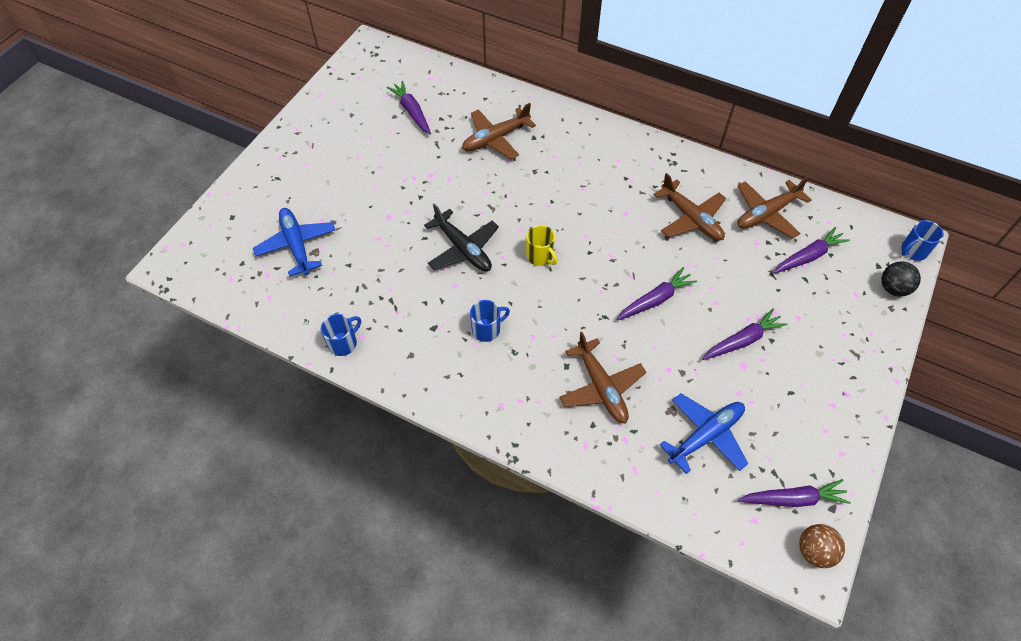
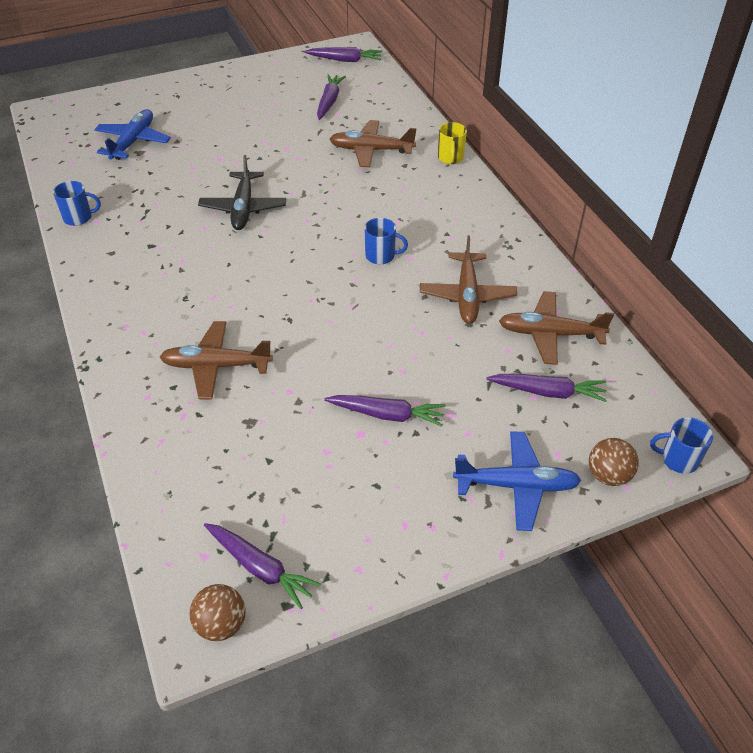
camera: 40 degrees right, 10 degrees down
blue mug [470,300,510,342] -> blue mug moved to [364,218,408,264]
yellow mug [526,225,557,266] -> yellow mug moved to [438,122,467,164]
brown plane [559,332,646,423] -> brown plane turned 75 degrees clockwise [160,321,273,399]
purple carrot [617,267,697,320] -> purple carrot moved to [304,47,382,62]
blue plane [659,394,748,474] -> blue plane moved to [453,431,582,531]
black ball [881,261,921,297] -> brown ball [589,438,639,486]

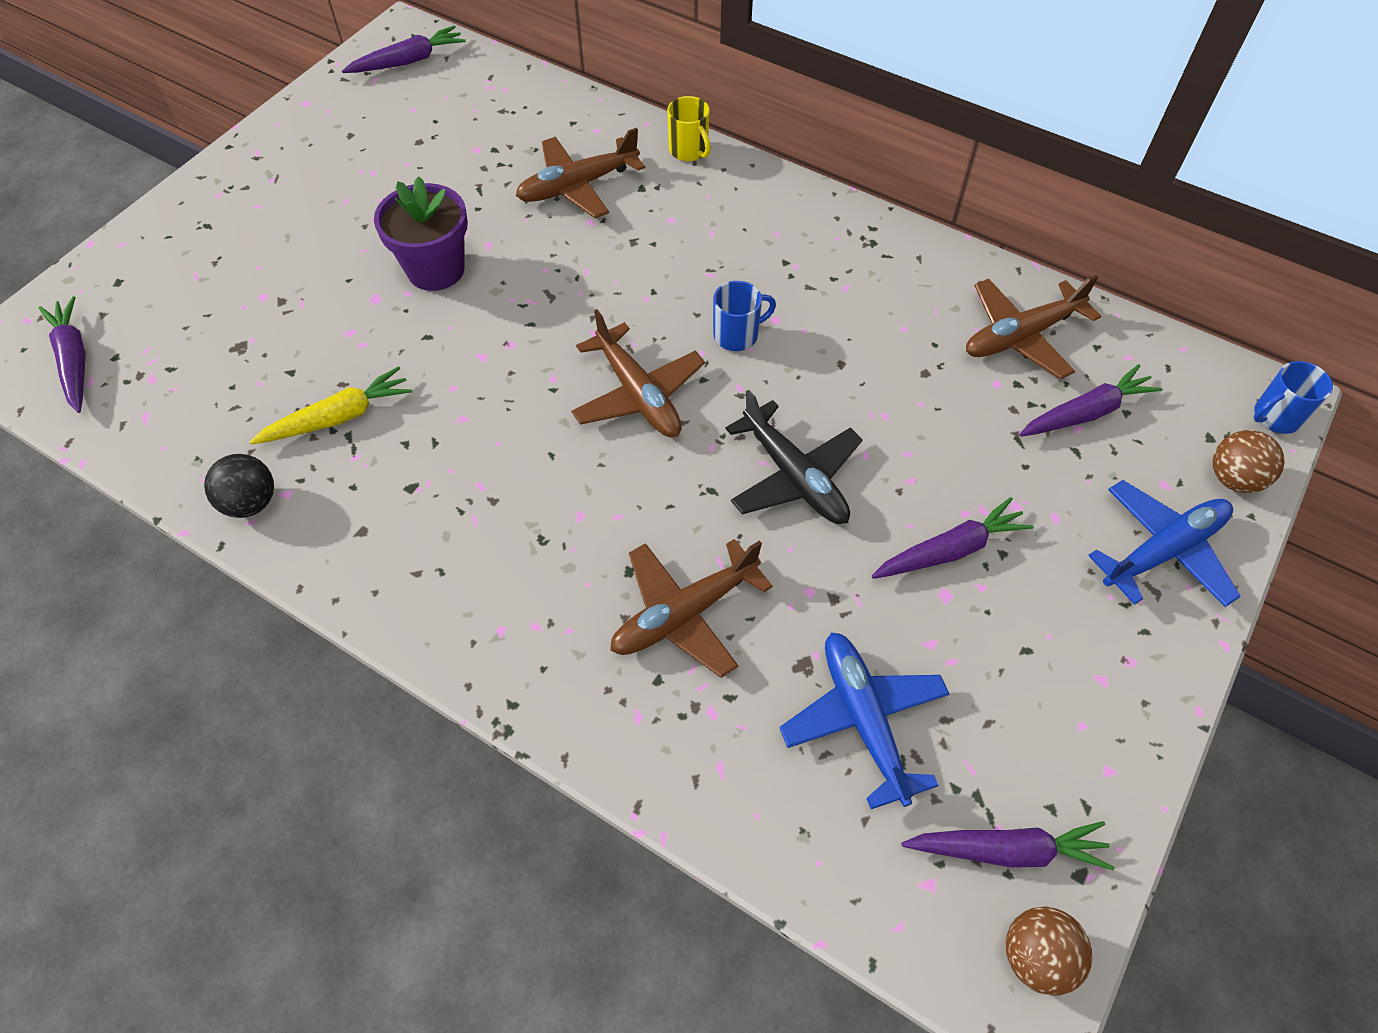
camera: 35 degrees left, 10 degrees up
blue mug [53,181,101,226] -> black ball [204,454,274,518]
blue plane [94,109,171,160] -> blue plane moved to [780,632,950,809]
black plane [198,155,286,230] -> black plane moved to [725,390,863,524]
purple carrot [317,74,346,120] -> purple carrot moved to [39,296,86,413]
brown plane [420,235,517,324] -> brown plane moved to [571,309,705,437]
none -> yellow carrot [250,366,412,445]
none -> purple flower pot [374,176,468,291]

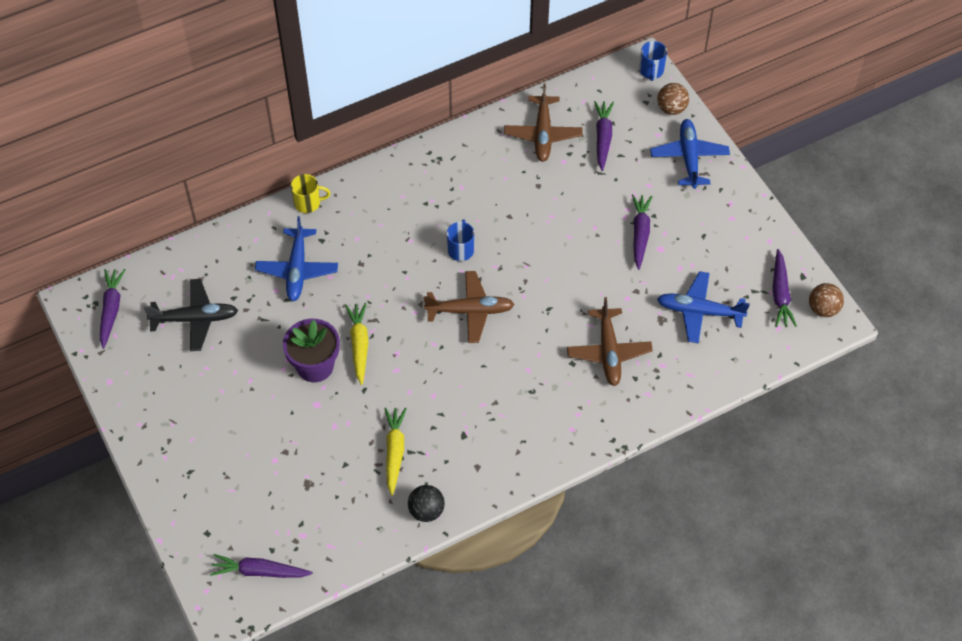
camera: 60 degrees left, 0 degrees up
brown plane [516,128,645,218] -> blue plane [255,216,338,301]
black plane [725,390,863,524] -> black plane moved to [144,279,238,351]
purple carrot [901,821,1115,870] -> purple carrot turned 150 degrees clockwise [772,249,797,327]
none -> yellow carrot [345,303,369,385]

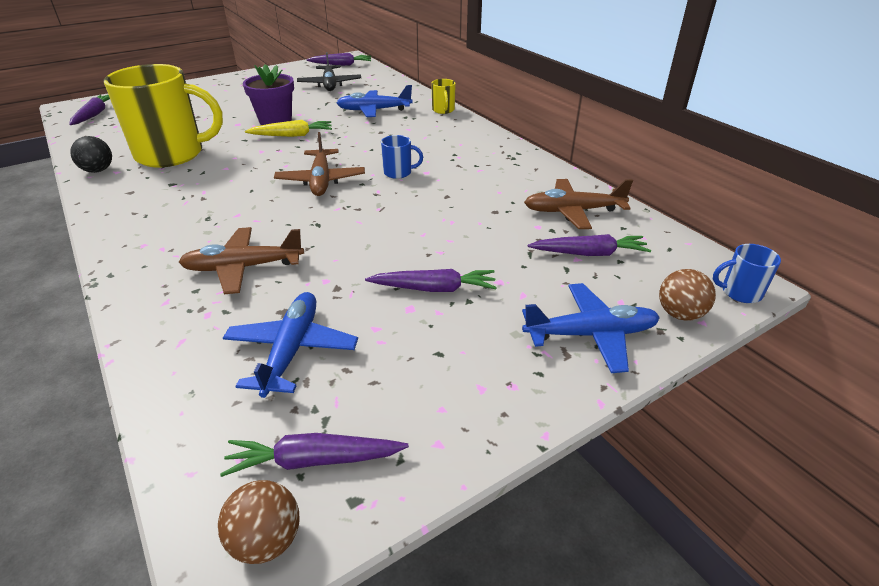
camera: 85 degrees right, 20 degrees down
yellow carrot [384,408,407,496] -> yellow mug [104,64,223,167]

